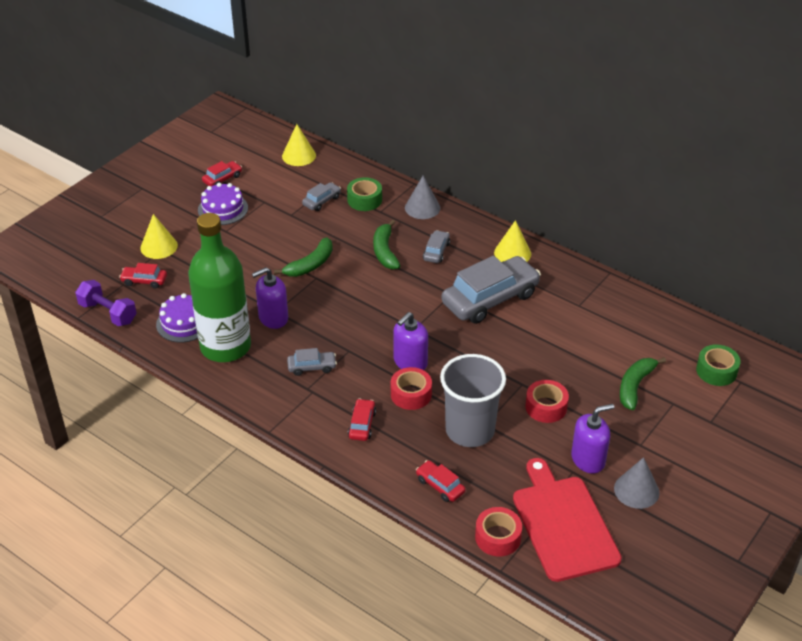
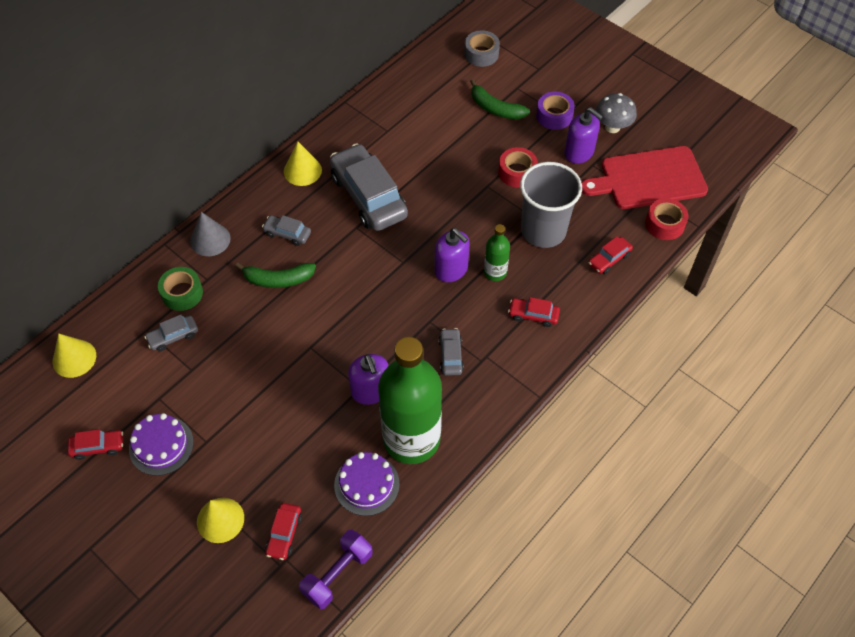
camera: 85 degrees left, 15 degrees up
red car [202,161,242,186] -> red car turned 120 degrees clockwise [68,429,123,460]
green banana [274,237,333,277] -> none
grey car [302,182,341,211] -> grey car turned 75 degrees counterclockwise [144,315,198,352]
red tape [391,367,432,410] -> green bottle [484,224,510,281]
purple soap dispenser [571,404,614,473] -> purple soap dispenser turned 150 degrees clockwise [564,107,603,164]
grey cone [614,457,660,509] -> grey mushroom [595,93,637,133]
green tape [696,344,741,386] -> grey tape [464,30,500,67]
none -> purple tape [536,92,575,130]

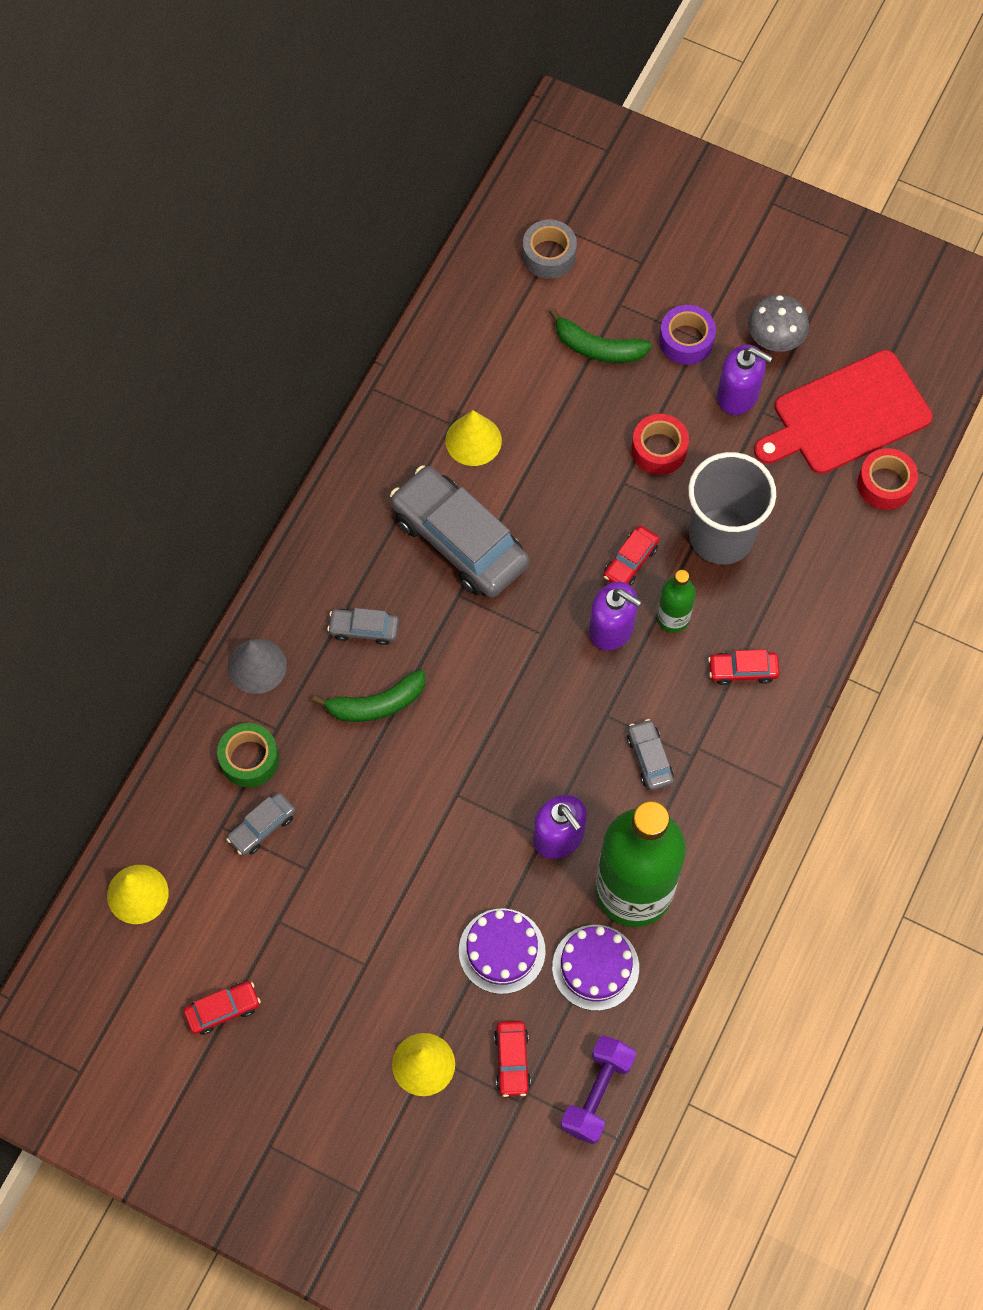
camera: 15 degrees left, 10 degrees up
purple cake [129,413,194,476] -> purple cake moved to [459,908,546,994]
yellow cone [284,142,322,186] -> yellow cone moved to [445,410,502,466]
red car [588,236,633,274] -> red car moved to [603,526,660,586]

